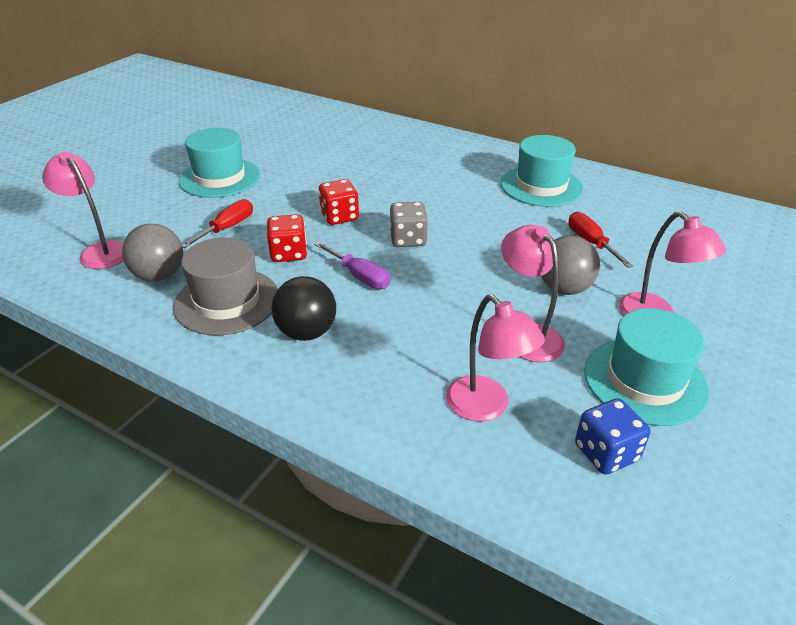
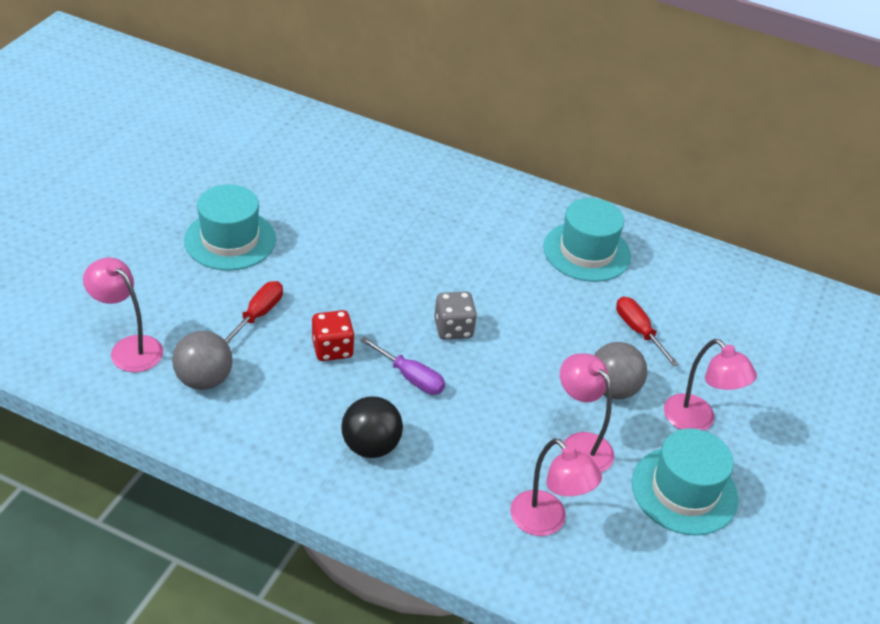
camera: 10 degrees left, 5 degrees up
grey hat [173,237,278,335] -> none
red dice [318,179,359,225] -> none
blue dice [575,398,651,475] -> none

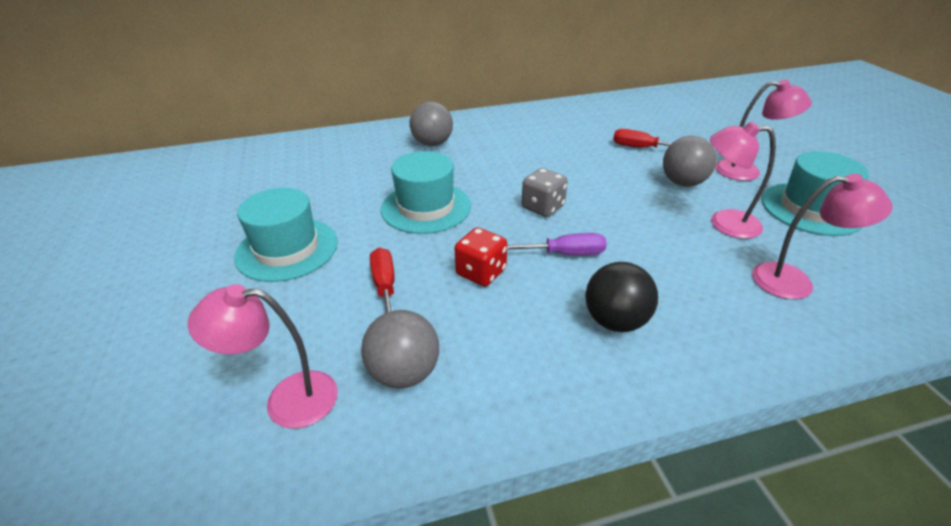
camera: 35 degrees left, 5 degrees down
turquoise hat [543,198,631,282] -> turquoise hat moved to [381,151,471,234]
none -> grey ball [410,101,453,146]

